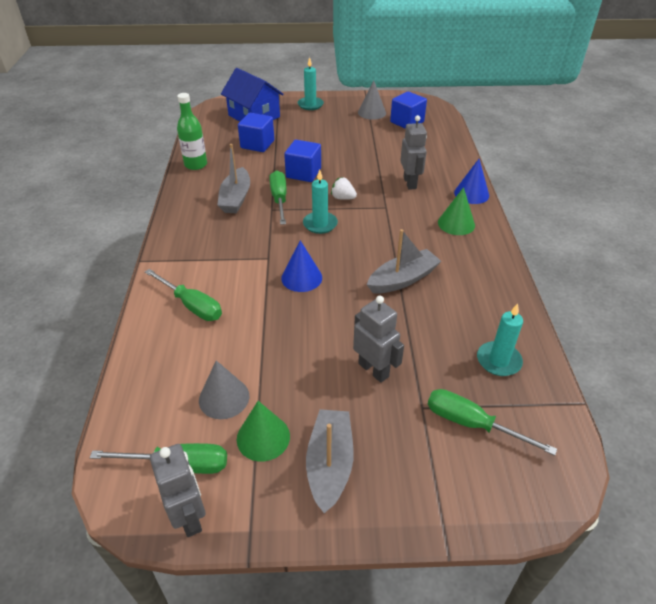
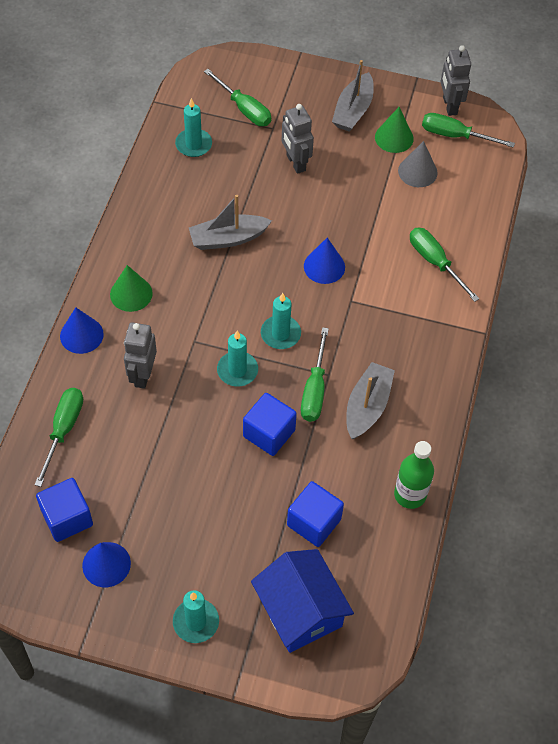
camera: 165 degrees left, 15 degrees up
white strawberry [331,177,357,200] -> turquoise candle [217,331,258,386]
grey cone [358,81,386,120] -> blue cone [82,542,131,587]
none -> green screwdriver [35,388,83,487]

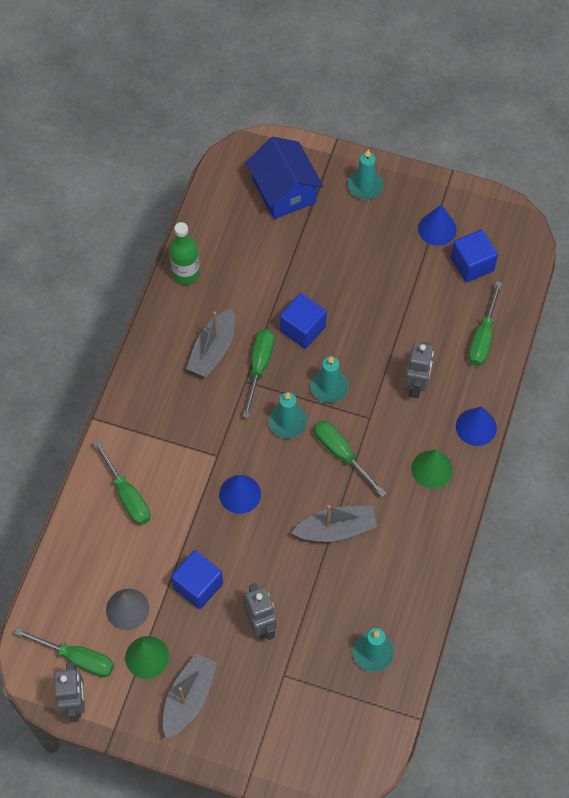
camera: 175 degrees left, 5 degrees up
green screwdriver [204,69,271,126] -> green screwdriver moved to [314,420,387,497]
blue cube [287,481,344,547] -> blue cube moved to [171,550,223,609]

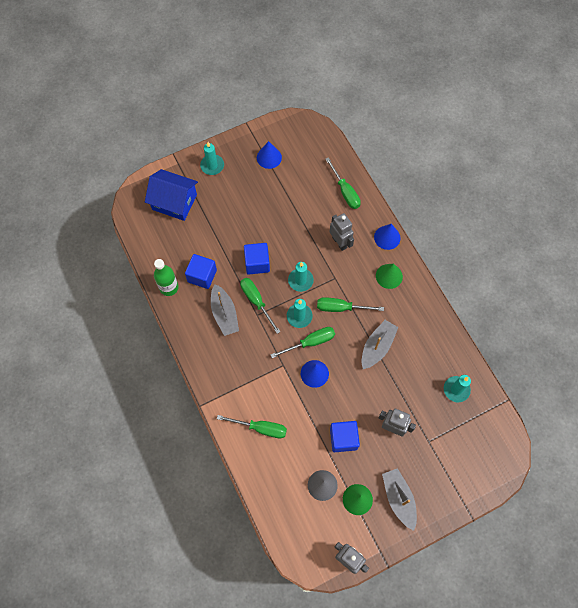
camera: 45 degrees left, 5 degrees up
green screwdriver [14,628,114,677] -> green screwdriver moved to [270,327,335,358]
blue cube [451,229,498,283] -> blue cube moved to [185,254,217,289]

